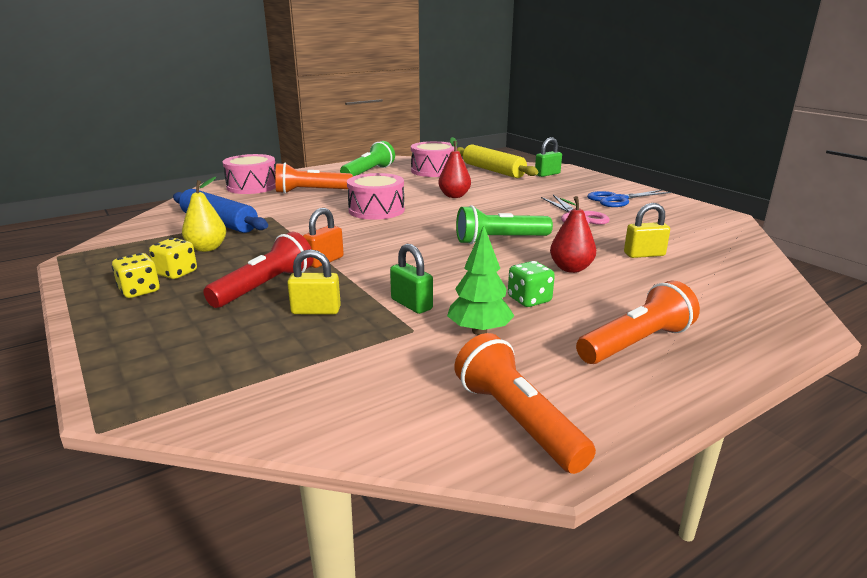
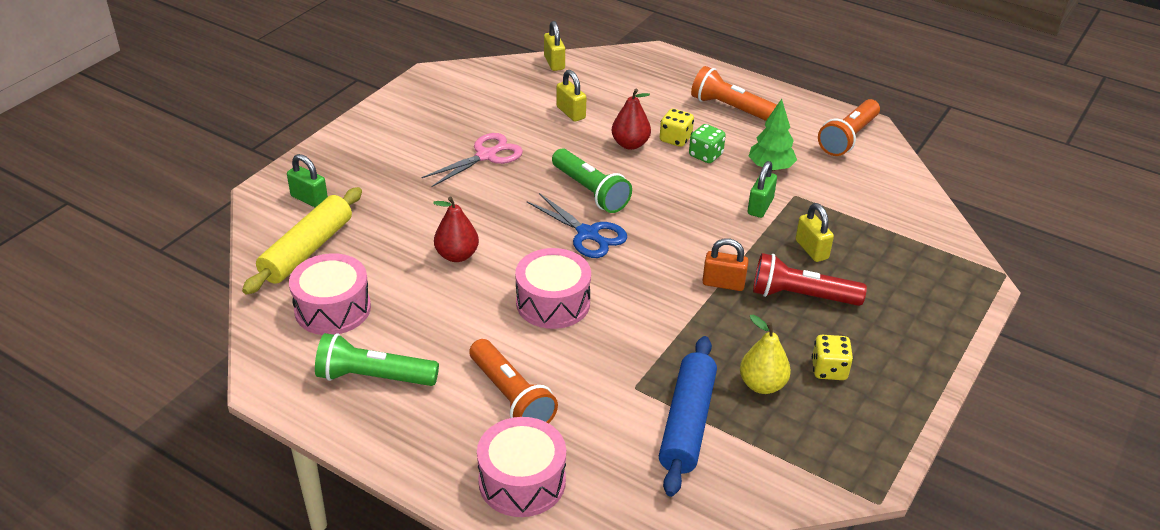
camera: 115 degrees left, 15 degrees up
yellow dice [112,253,160,298] -> yellow dice moved to [660,109,694,147]
blue scissors [587,190,672,207] -> blue scissors moved to [527,193,627,258]
none -> yellow padlock [544,21,565,71]

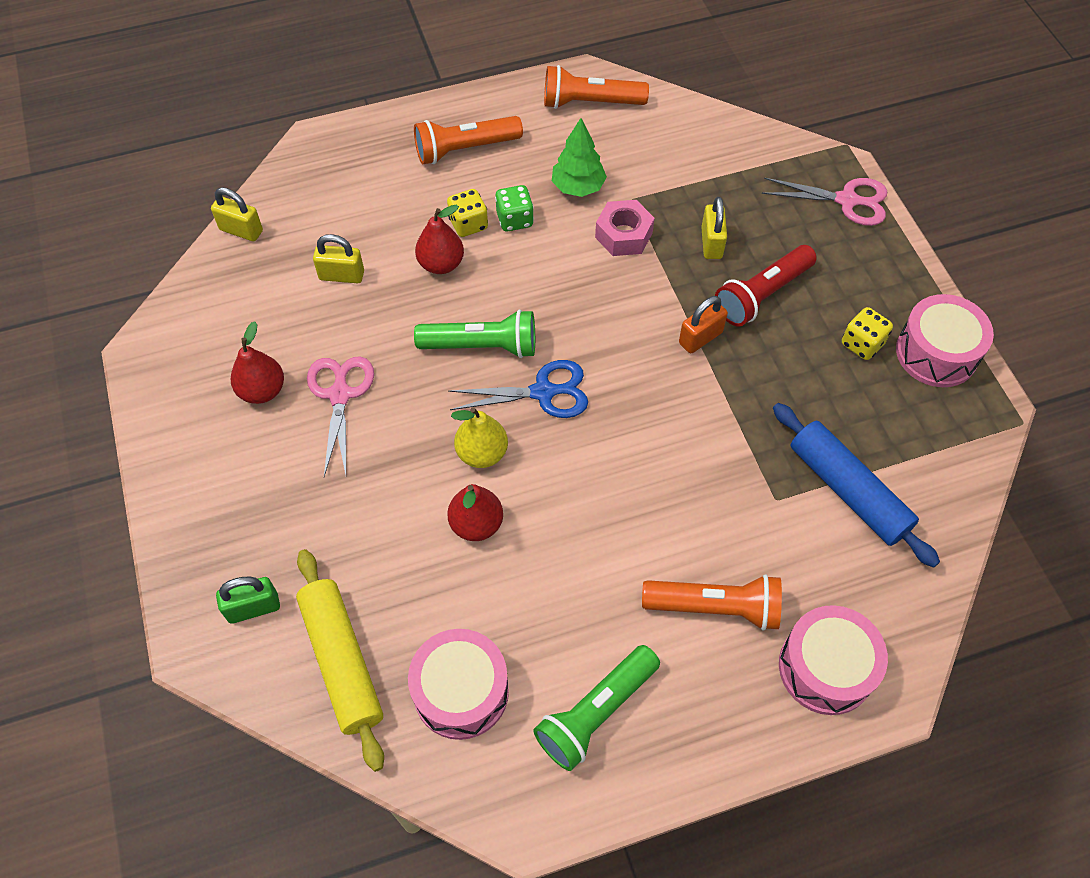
camera: 50 degrees left, 20 degrees up
pink drum [515,248,591,329] -> pink drum moved to [896,294,994,387]
yellow pear [740,315,791,394] -> yellow pear moved to [451,407,508,468]
green padlock [747,161,777,218] -> pink nut [595,200,655,256]
yellow padlock [796,203,834,262] -> yellow padlock turned 75 degrees clockwise [701,197,727,259]
orange flashlight [818,99,880,156] -> orange flashlight turned 105 degrees clockwise [544,65,649,109]
none -> red pear [231,321,284,404]
none -> pink scissors [762,178,887,226]

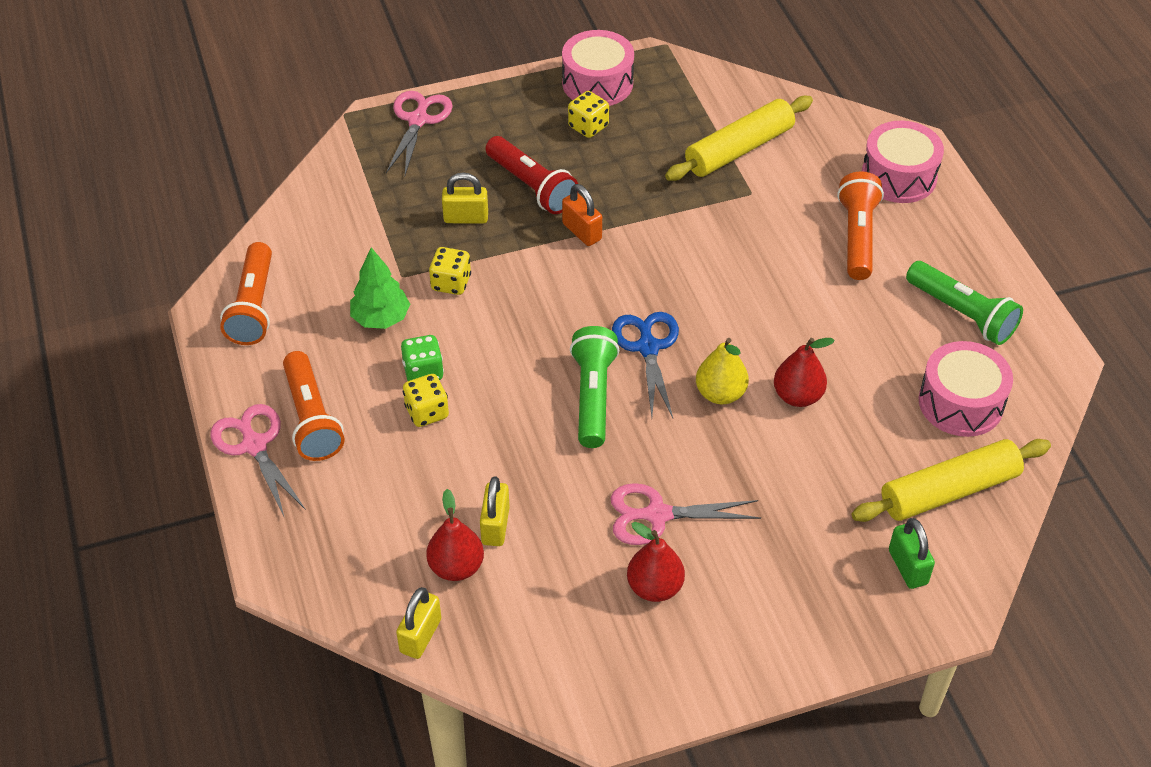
camera: 90 degrees left, 10 degrees down
red pear [415,205,464,274] -> red pear moved to [426,489,484,581]
pink nut [595,200,655,256] -> yellow dice [429,247,471,295]
blue rolling pin [773,403,940,568] -> yellow rolling pin [665,96,813,181]
none -> pink scissors [211,404,306,518]

